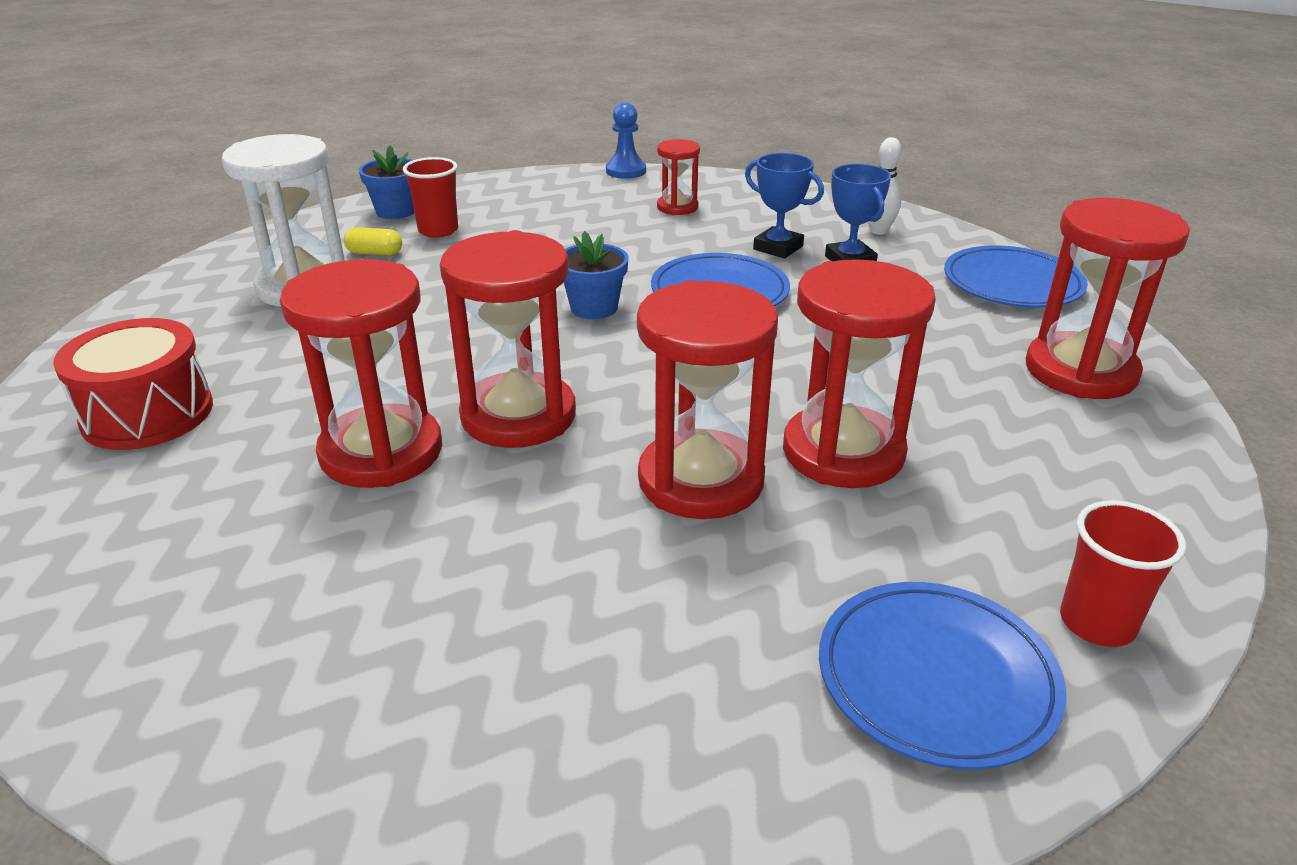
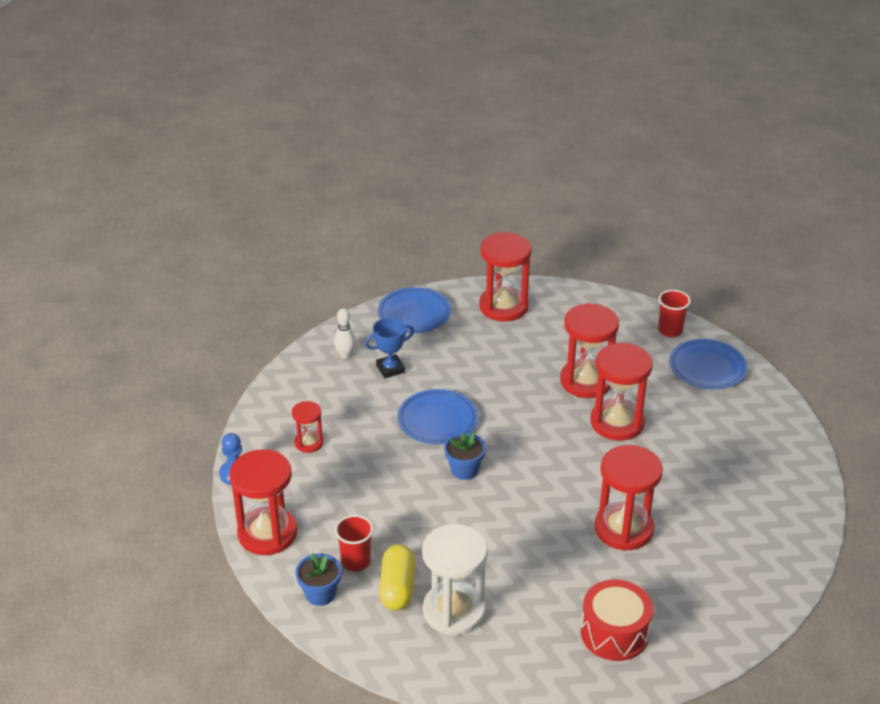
camera: 95 degrees left, 5 degrees up
yellow capsule [344,227,402,255] -> yellow capsule [379,544,415,611], size x1.80
red hourglass [440,230,576,448] -> red hourglass moved to [229,449,297,555]
blue trophy [745,153,824,258] -> none

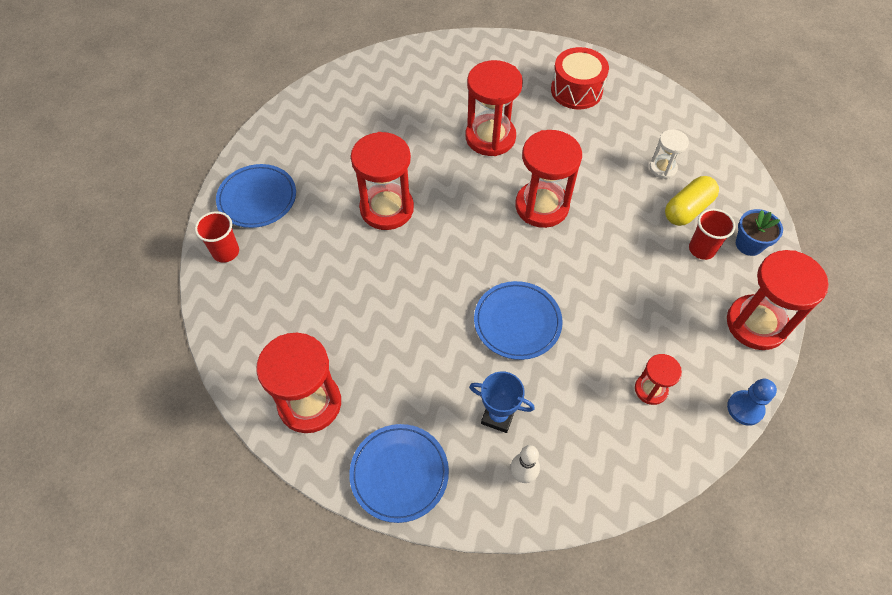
camera: 135 degrees left, 20 degrees up
white hourglass [422,524,488,635] -> white hourglass [650,129,689,179], size x0.53
blue flower pot [444,433,486,480] -> none
red hourglass [560,303,619,398] -> red hourglass moved to [515,130,582,228]

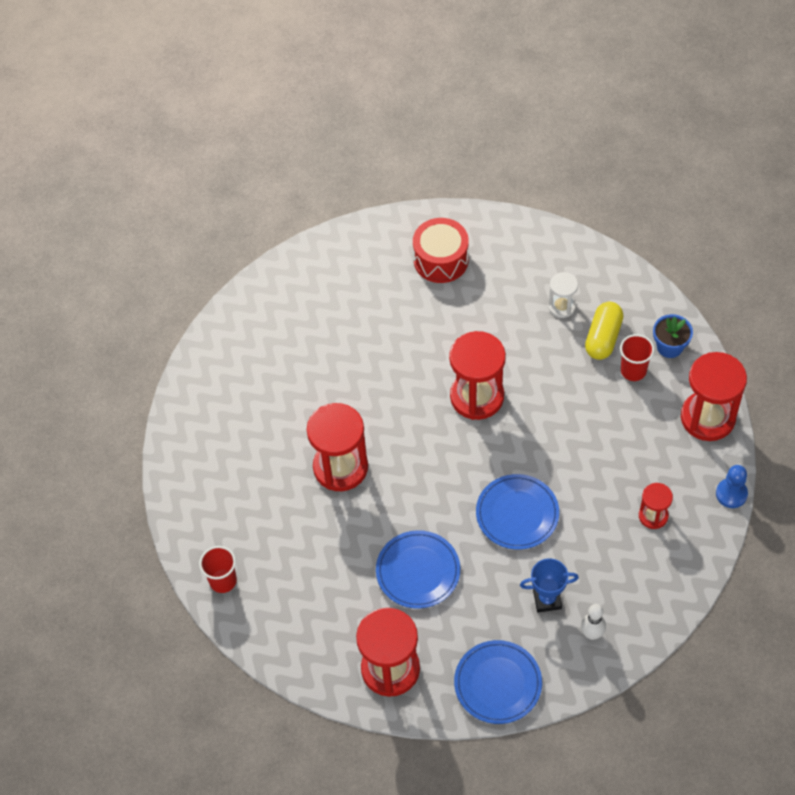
camera: 25 degrees left, 0 degrees up
blue plate [216,164,296,228] -> blue plate moved to [376,530,460,609]
red hourglass [465,60,523,156] -> none

